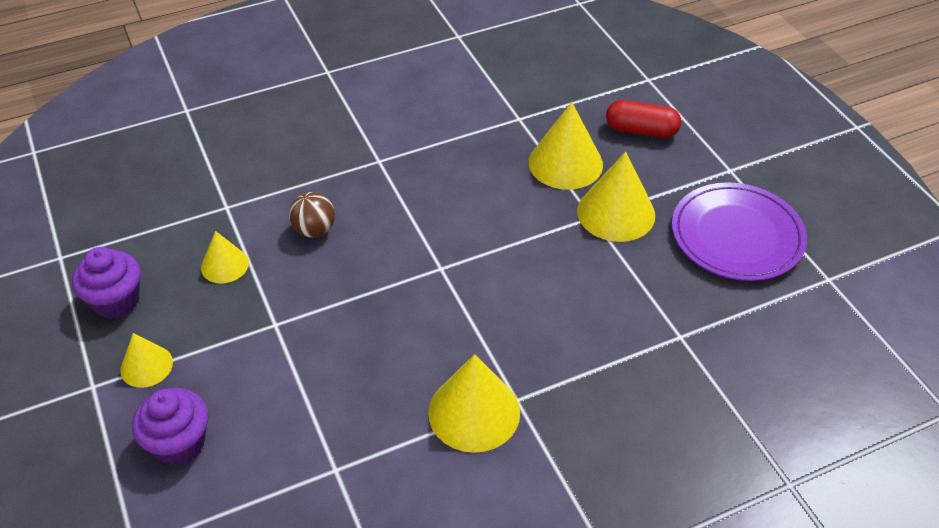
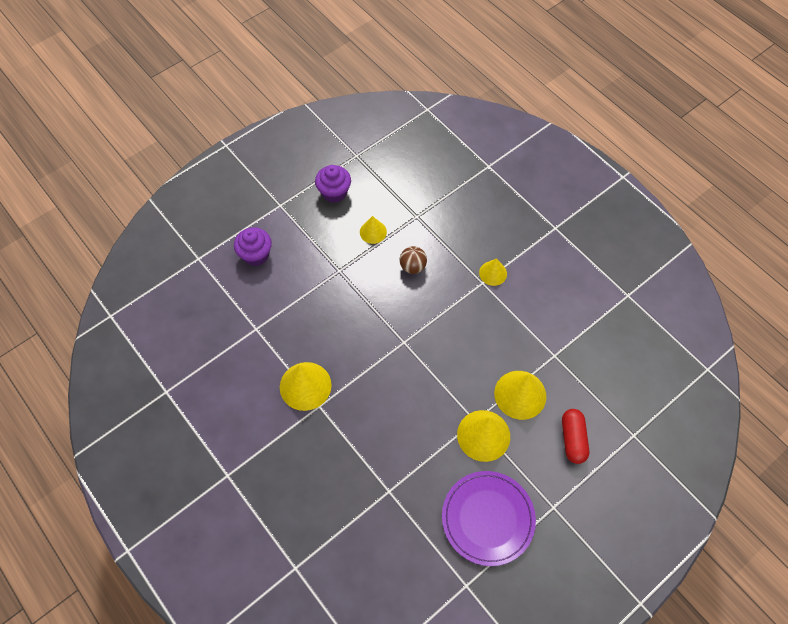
camera: 75 degrees right, 15 degrees up
yellow cone [120,333,173,388] -> yellow cone moved to [479,258,507,286]

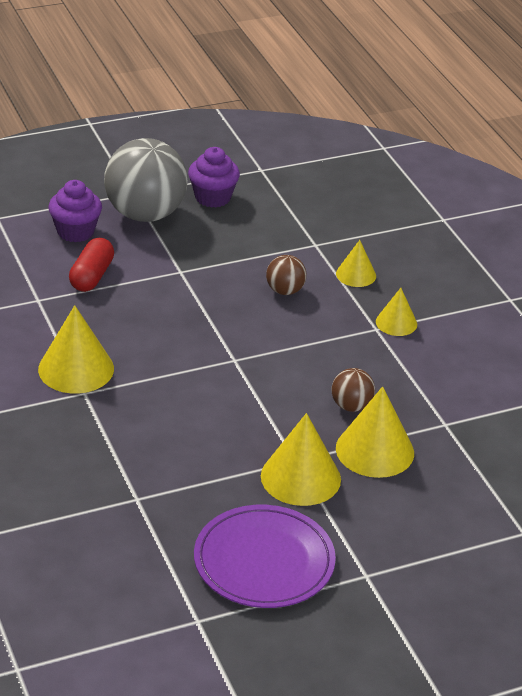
camera: 15 degrees right, 25 degrees down
yellow cone [360,216,387,244] -> yellow cone moved to [336,240,376,287]
red capsule [562,409,589,464] -> red capsule moved to [69,238,114,292]
none -> grey ball [104,138,188,222]
none -> brown ball [332,368,375,412]

